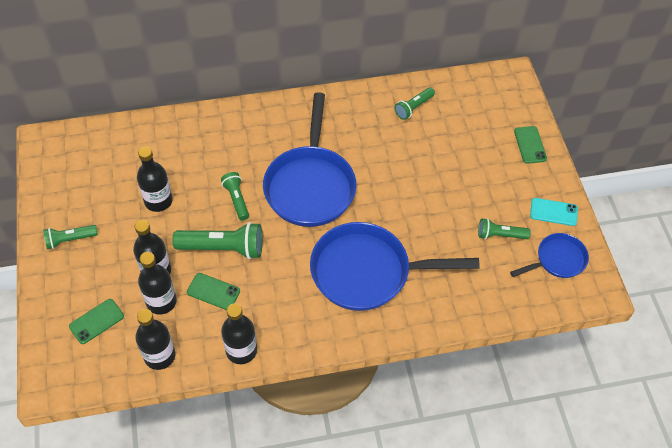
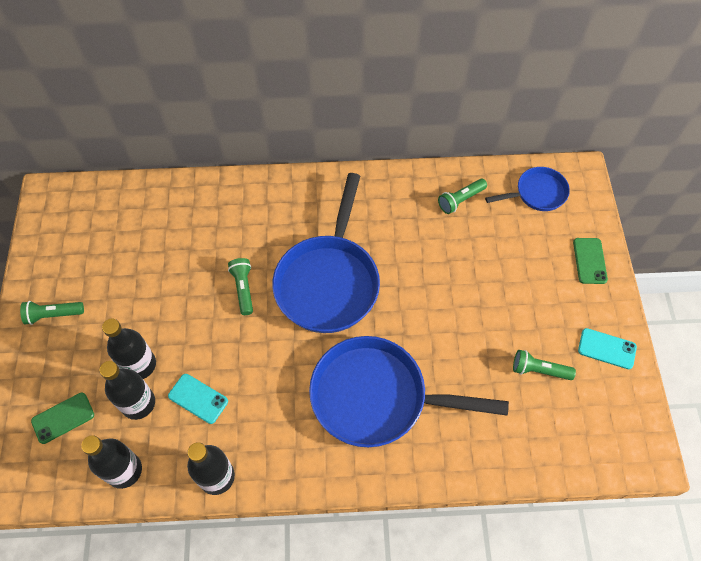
camera: 10 degrees right, 5 degrees up
black bottle [137,146,173,212] -> none
green flashlight [172,222,263,259] -> none
green phone [187,273,240,310] -> turquoise phone [168,374,228,424]
blue pan [510,233,589,278] -> blue pan moved to [485,167,570,211]

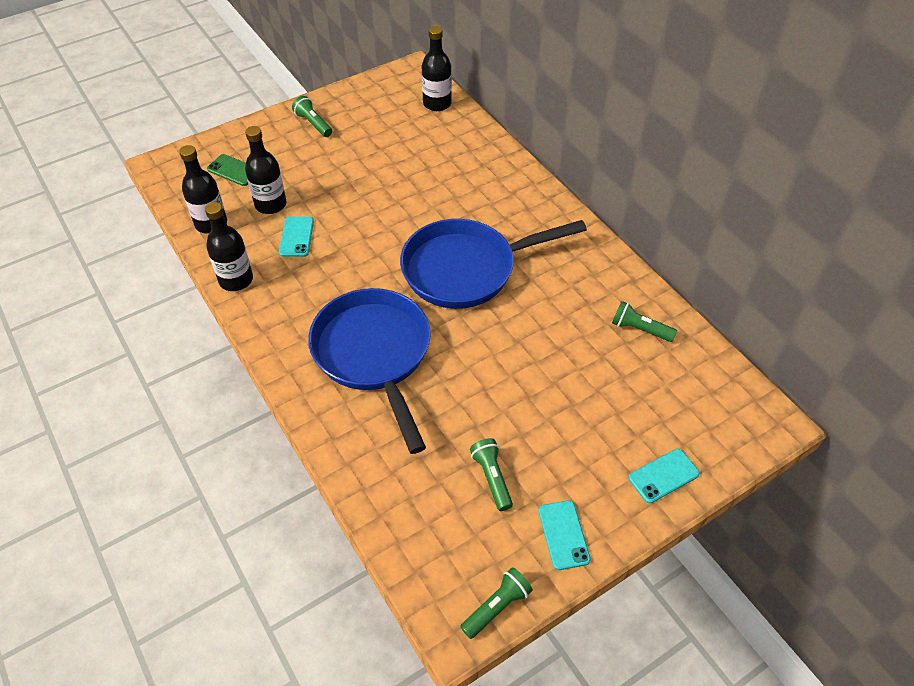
camera: 60 degrees right, 10 degrees down
black bottle [102,319,156,379] -> black bottle moved to [422,26,452,111]
green flashlight [228,258,253,315] -> green flashlight moved to [460,567,533,639]
blue pan [485,167,570,211] -> none
green phone [573,238,608,284] -> turquoise phone [629,449,700,503]

